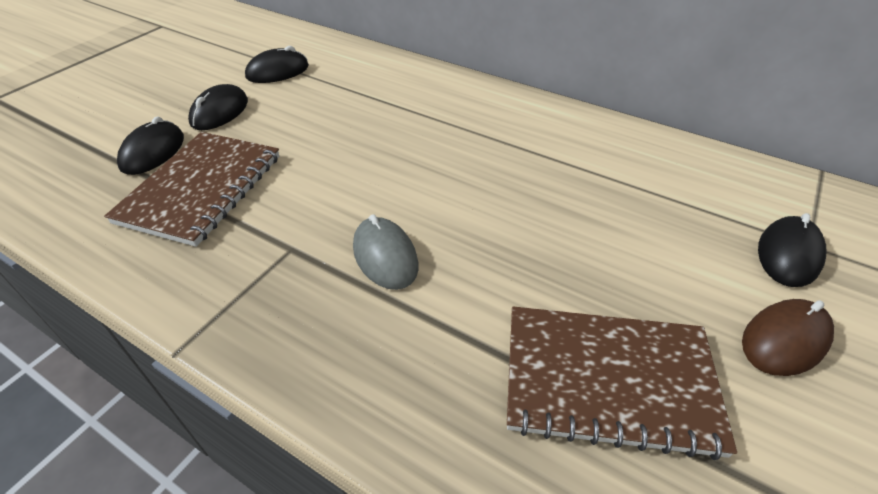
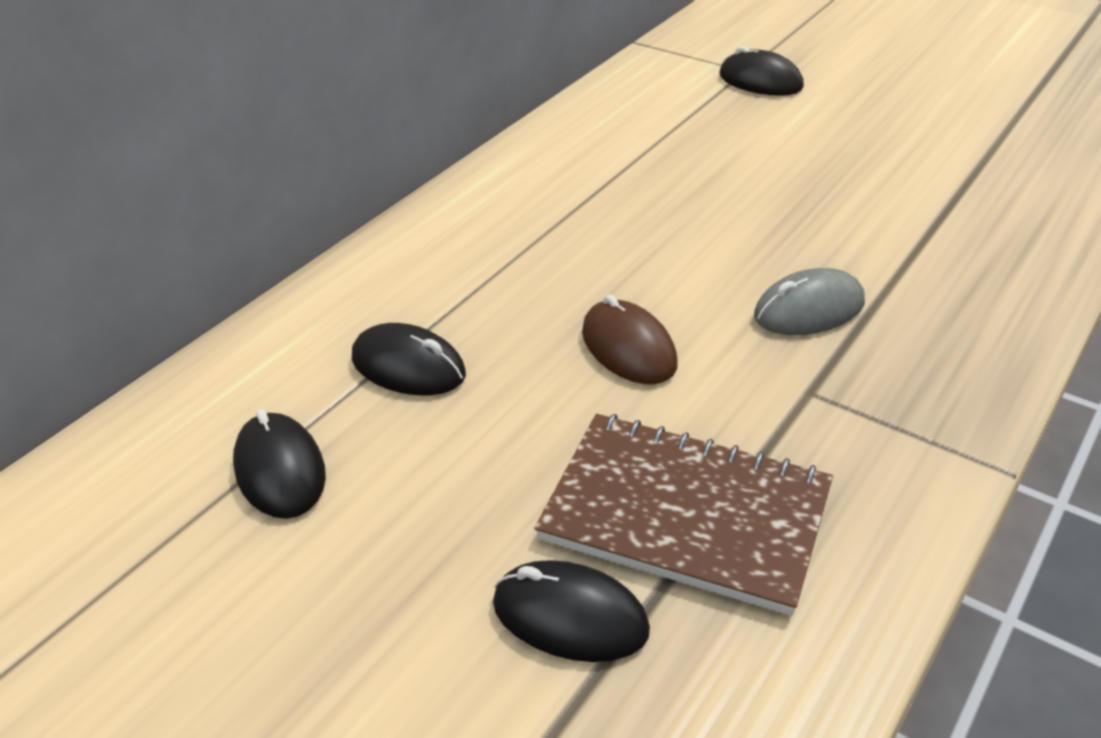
camera: 85 degrees left, 5 degrees down
black mouse [188,84,248,130] -> black mouse moved to [352,323,466,395]
brown notebook [507,306,737,460] -> none
brown mouse [742,299,834,376] -> brown mouse moved to [582,295,678,384]

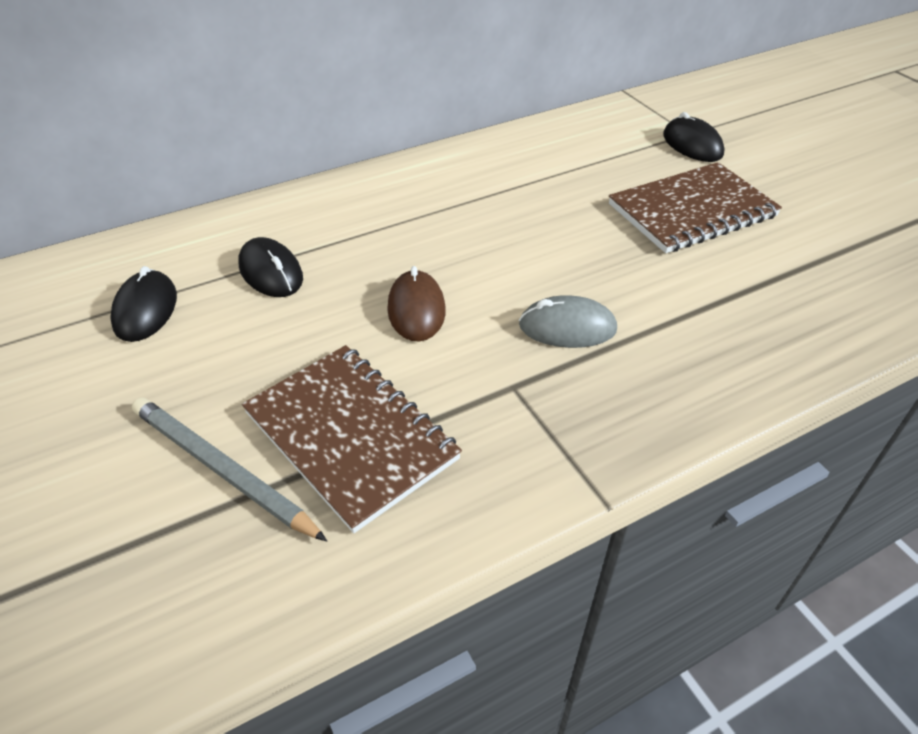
camera: 25 degrees right, 5 degrees up
black mouse [493,560,650,662] -> grey pencil [132,397,327,541]
none -> brown notebook [609,162,782,253]

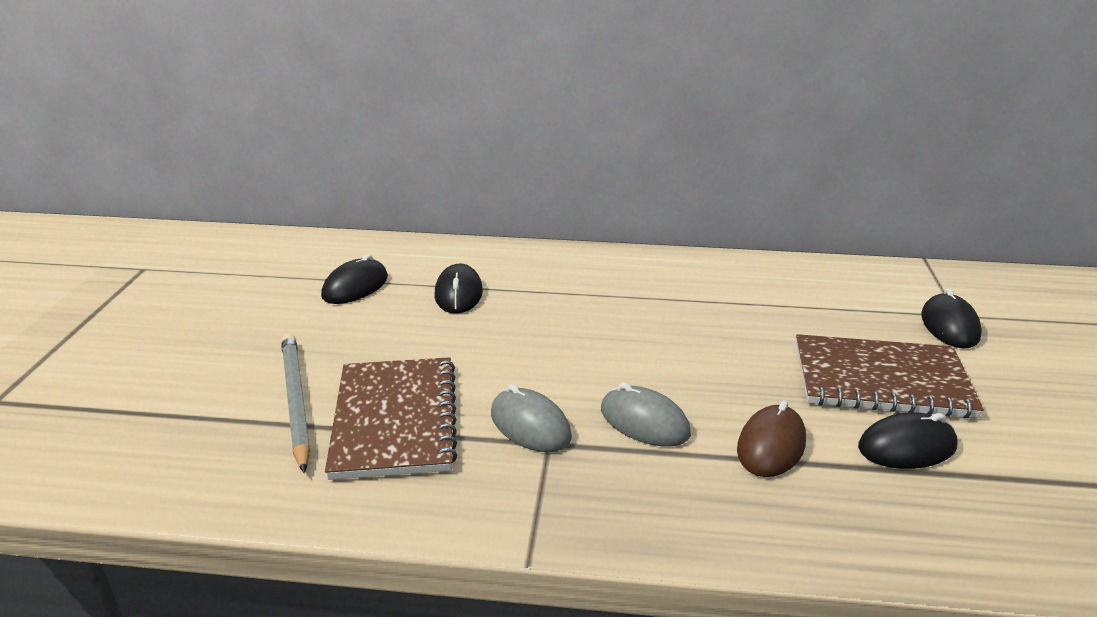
camera: 35 degrees right, 15 degrees down
brown mouse [387,266,446,342] -> brown mouse moved to [737,401,806,477]
none -> grey mouse [491,384,572,452]
none -> black mouse [858,412,958,469]

